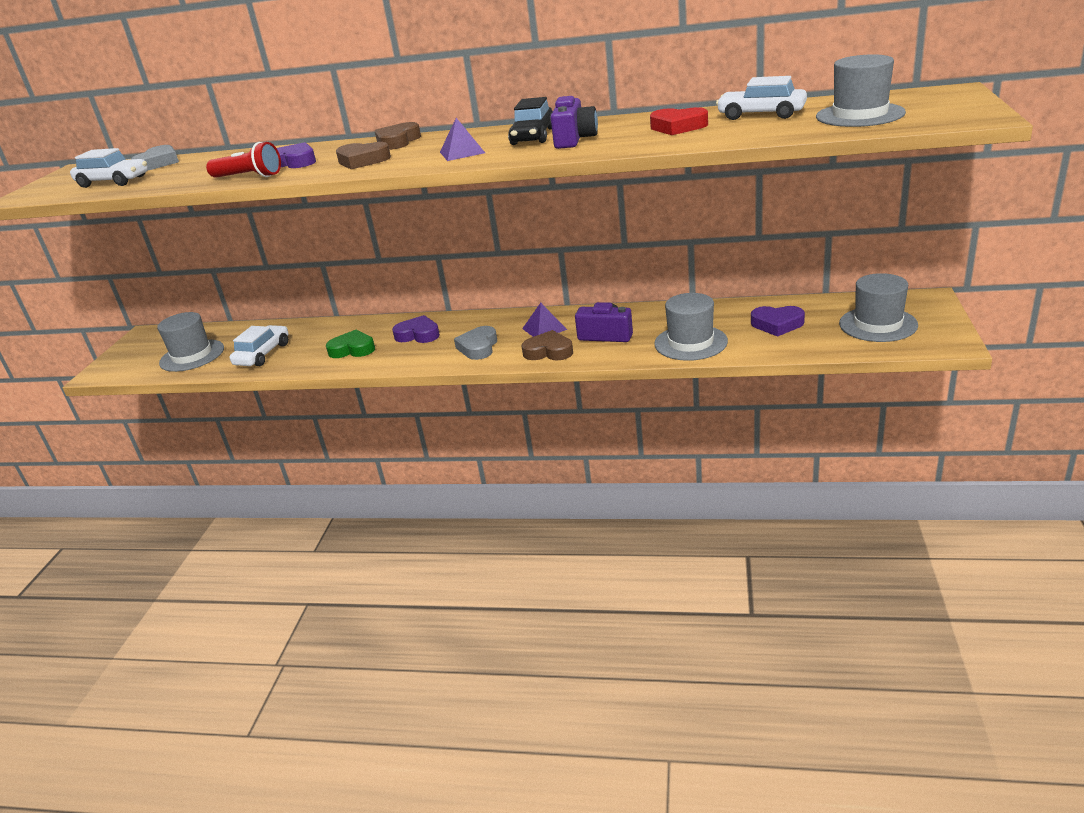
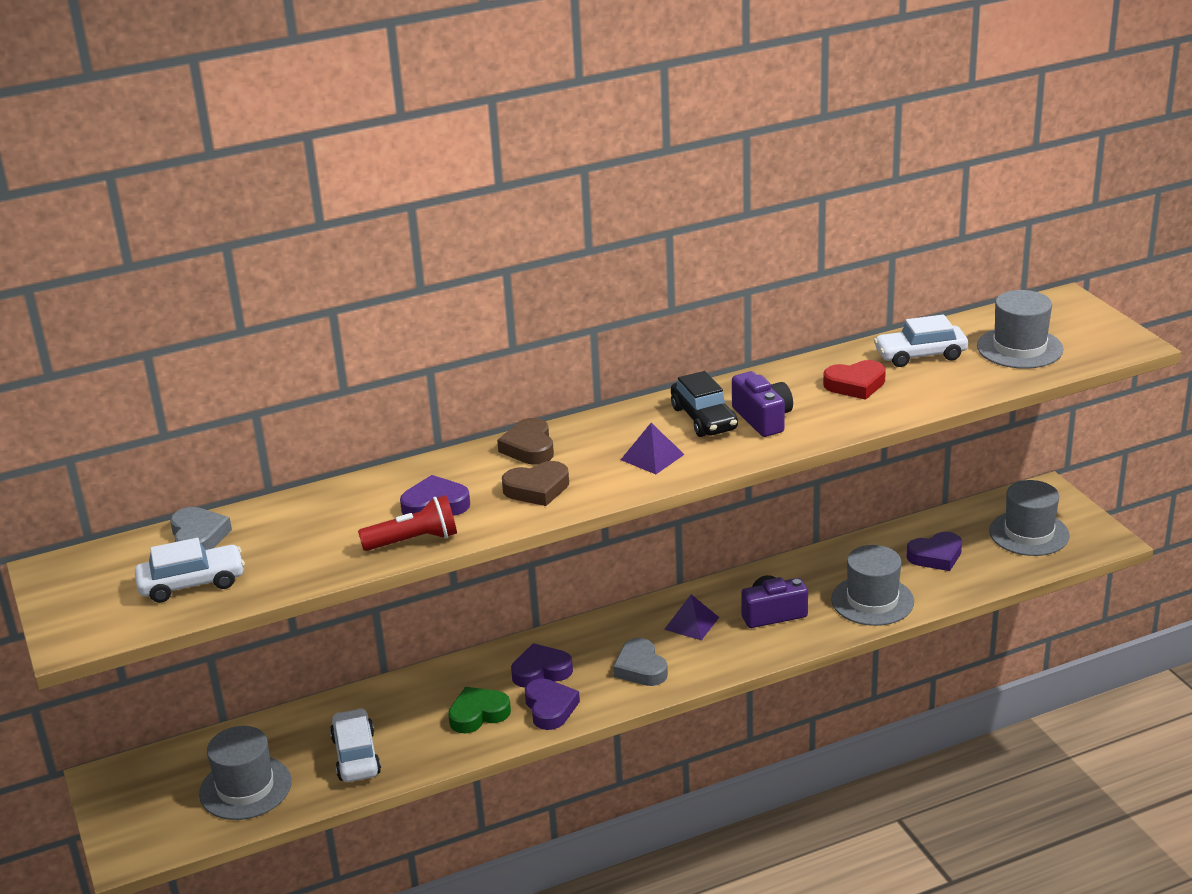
camera: 35 degrees left, 0 degrees up
brown heart [521,330,573,361] -> none
none -> purple heart [525,678,580,730]

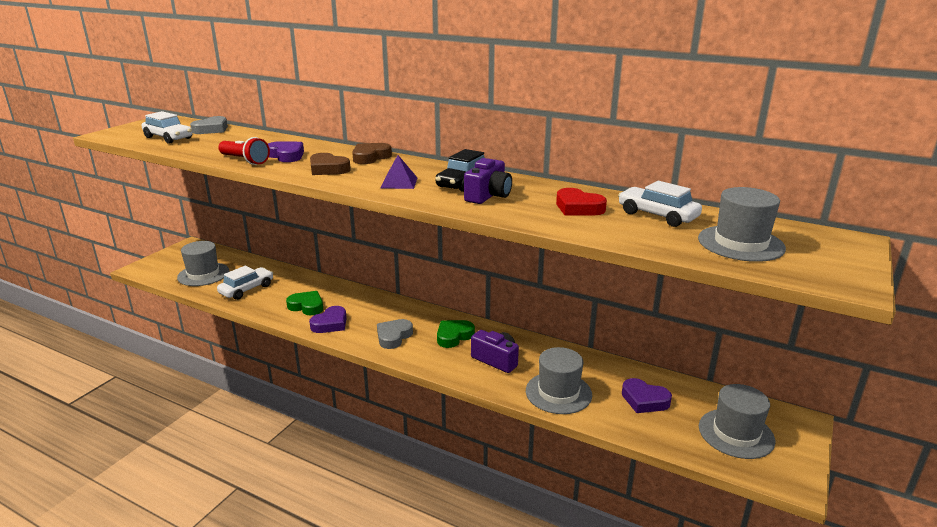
camera: 50 degrees right, 5 degrees down
purple heart [511,643,573,688] -> none
purple pyramid [664,594,719,640] -> green heart [437,320,475,348]

